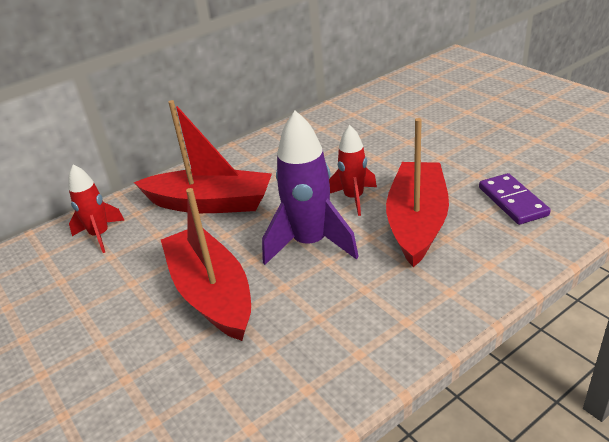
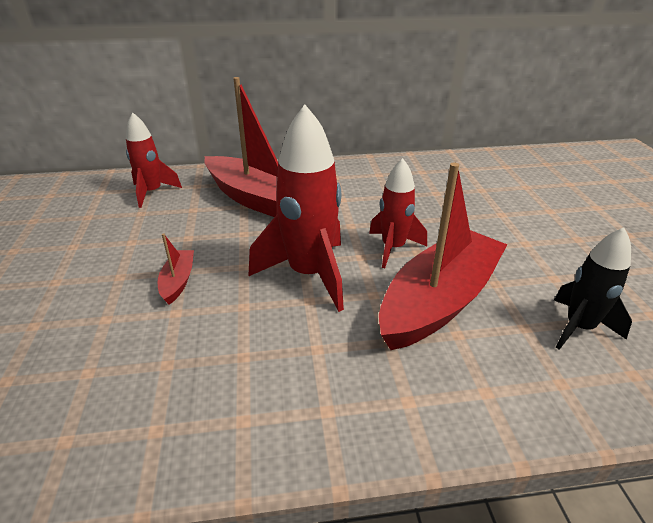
camera: 25 degrees right, 0 degrees up
red boat [161,188,251,341] -> red boat [158,233,194,305], size x0.42
purple rocket [262,111,359,265] -> red rocket [248,104,344,312]
purple domino [479,173,551,225] -> black rocket [554,227,632,350]

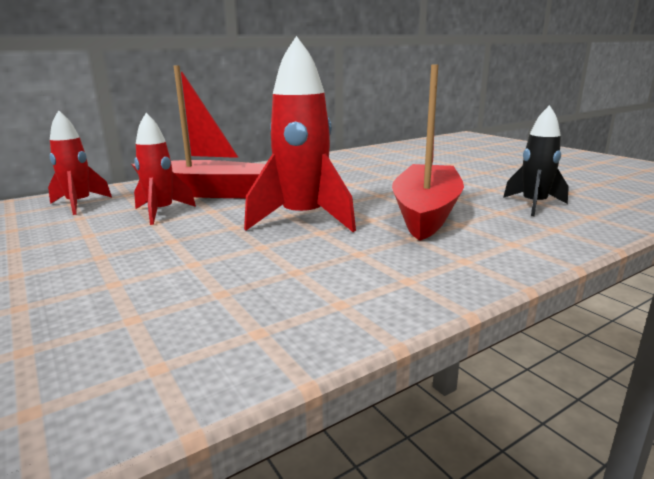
camera: 25 degrees left, 15 degrees down
red boat [158,233,194,305] -> none
red rocket [369,158,427,268] -> red rocket moved to [134,113,196,225]

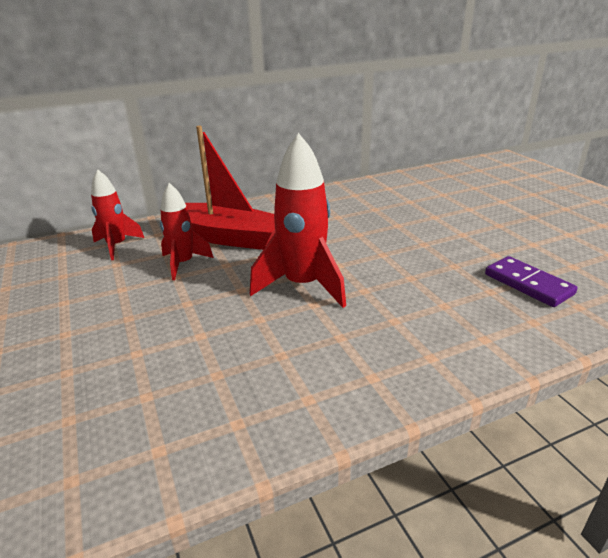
camera: 10 degrees right, 10 degrees up
red boat [392,64,464,241] -> none
black rocket [503,105,569,216] -> purple domino [485,256,578,307]

